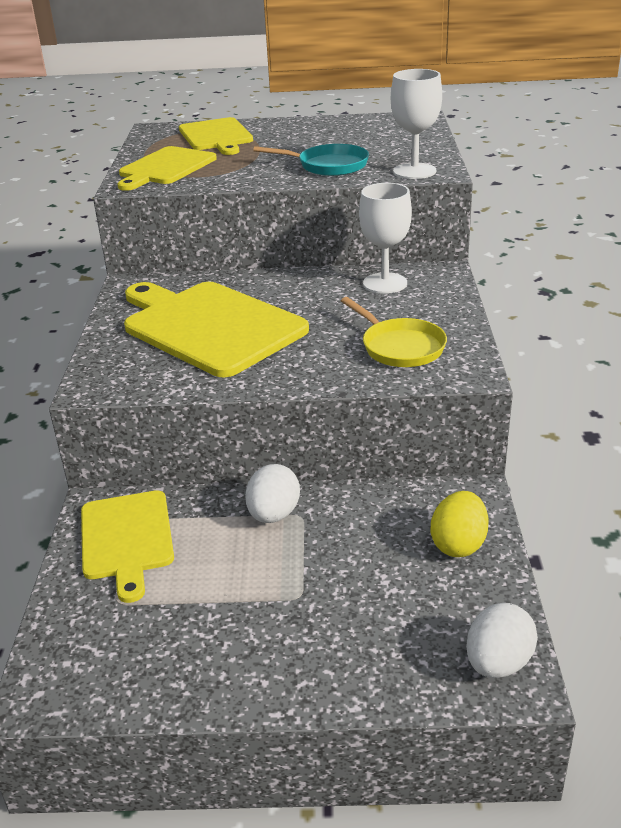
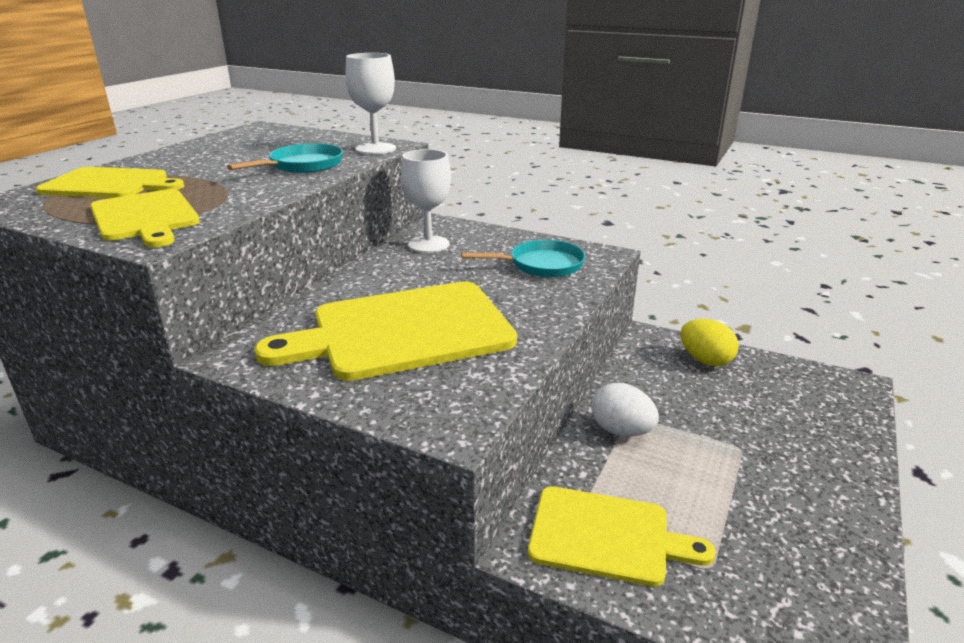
camera: 65 degrees left, 5 degrees down
yellow pan [341,297,447,367] -> turquoise pan [461,240,586,278]
white egg [466,603,538,678] -> none

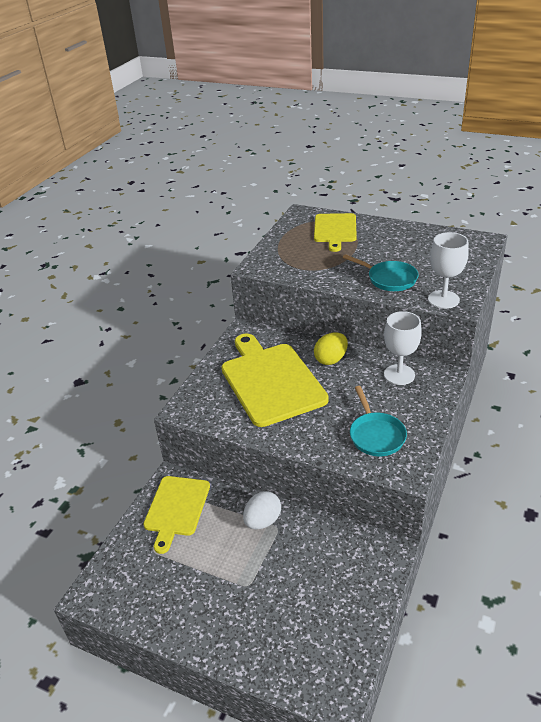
camera: 90 degrees right, 10 degrees up
yellow cutting board [90,189,200,247] -> none
yellow egg [681,319,739,366] -> yellow egg moved to [314,333,348,365]

